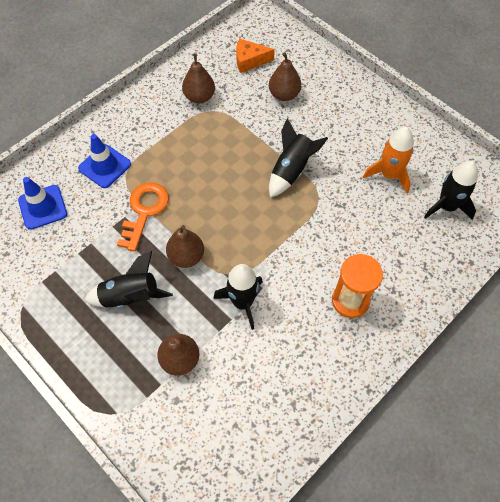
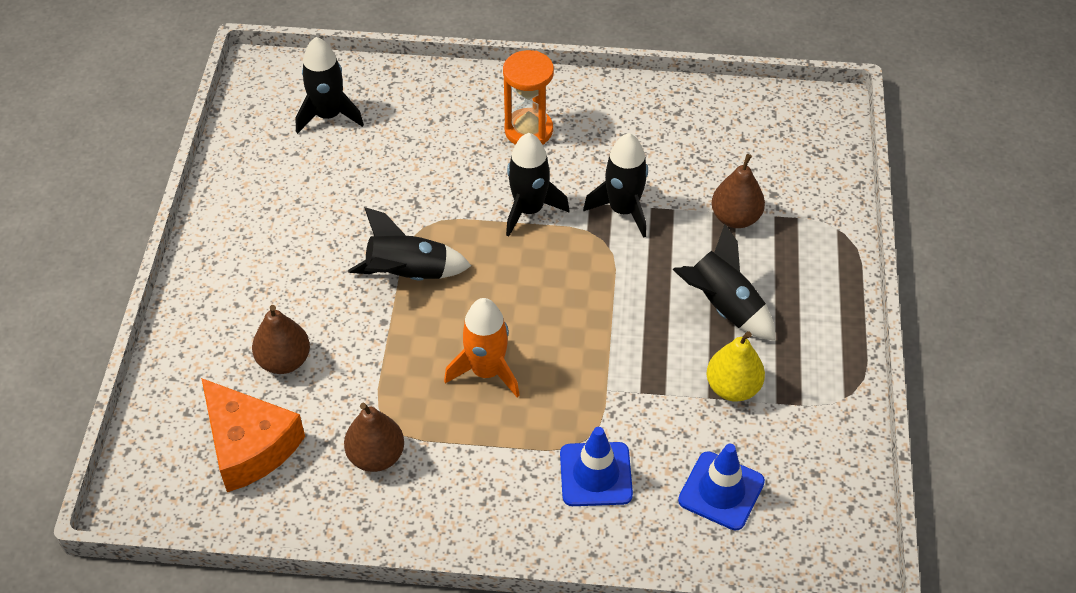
camera: 130 degrees left, 10 degrees down
orange key [117,182,169,252] -> none
brown pear [166,225,204,268] -> none
orange cheese [236,38,275,73] -> orange cheese [201,378,305,492], size x1.55
orange rocket [363,127,414,193] -> orange rocket moved to [444,298,520,398]
none -> black rocket [506,133,570,237]
none -> yellow pear [707,331,765,401]

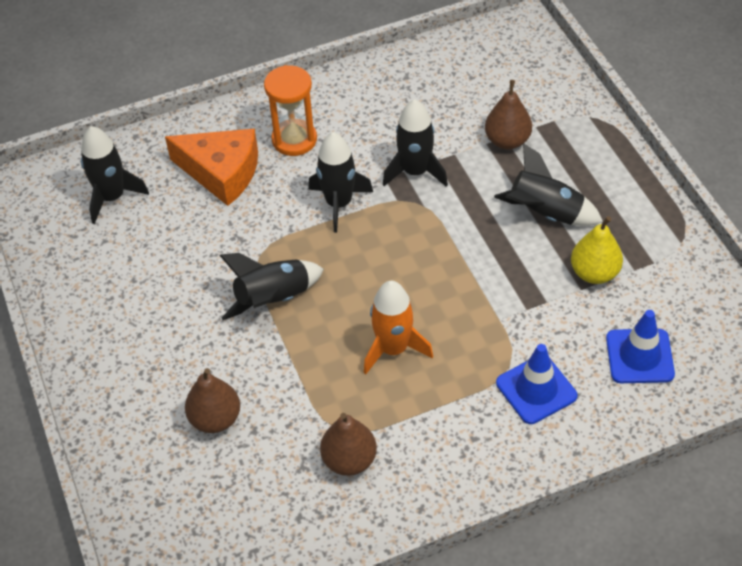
camera: 25 degrees left, 0 degrees up
orange cheese [201,378,305,492] -> orange cheese moved to [165,129,258,206]

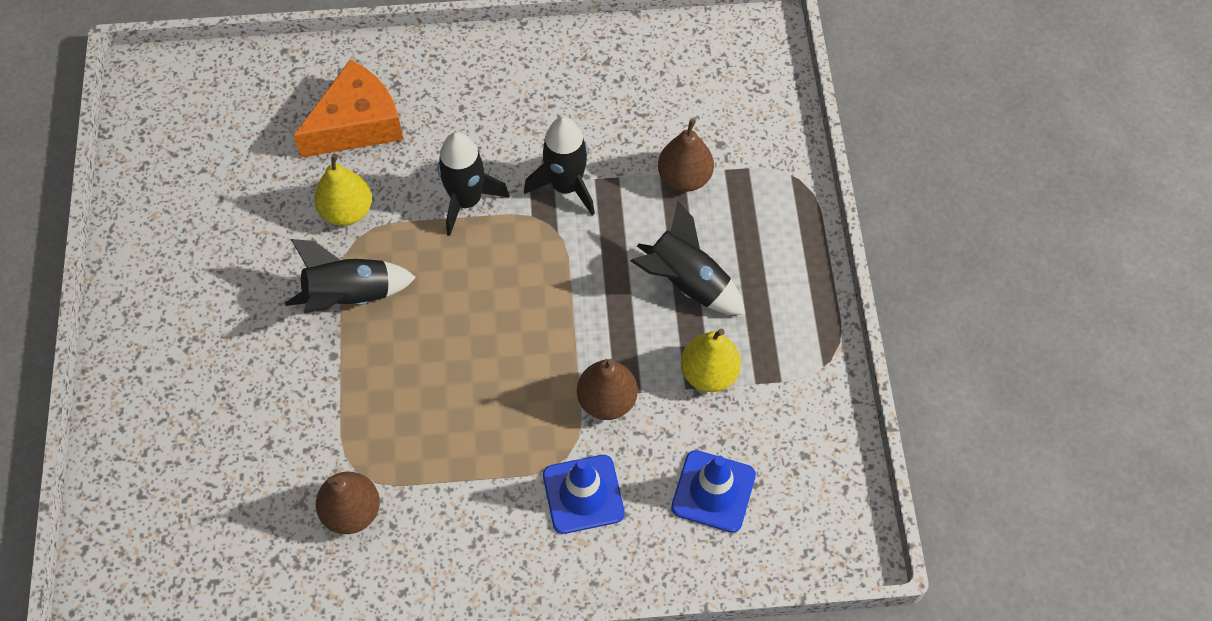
camera: 15 degrees right, 10 degrees up
black rocket [81,126,149,224] -> none
orange cheese [165,129,258,206] -> orange cheese turned 75 degrees counterclockwise [293,60,404,158]
brown pear [185,368,240,433] -> brown pear moved to [577,359,638,420]
orange hourglass [264,65,317,156] -> none
orange rocket [364,281,433,374] -> none
none -> yellow pear [314,154,372,226]

